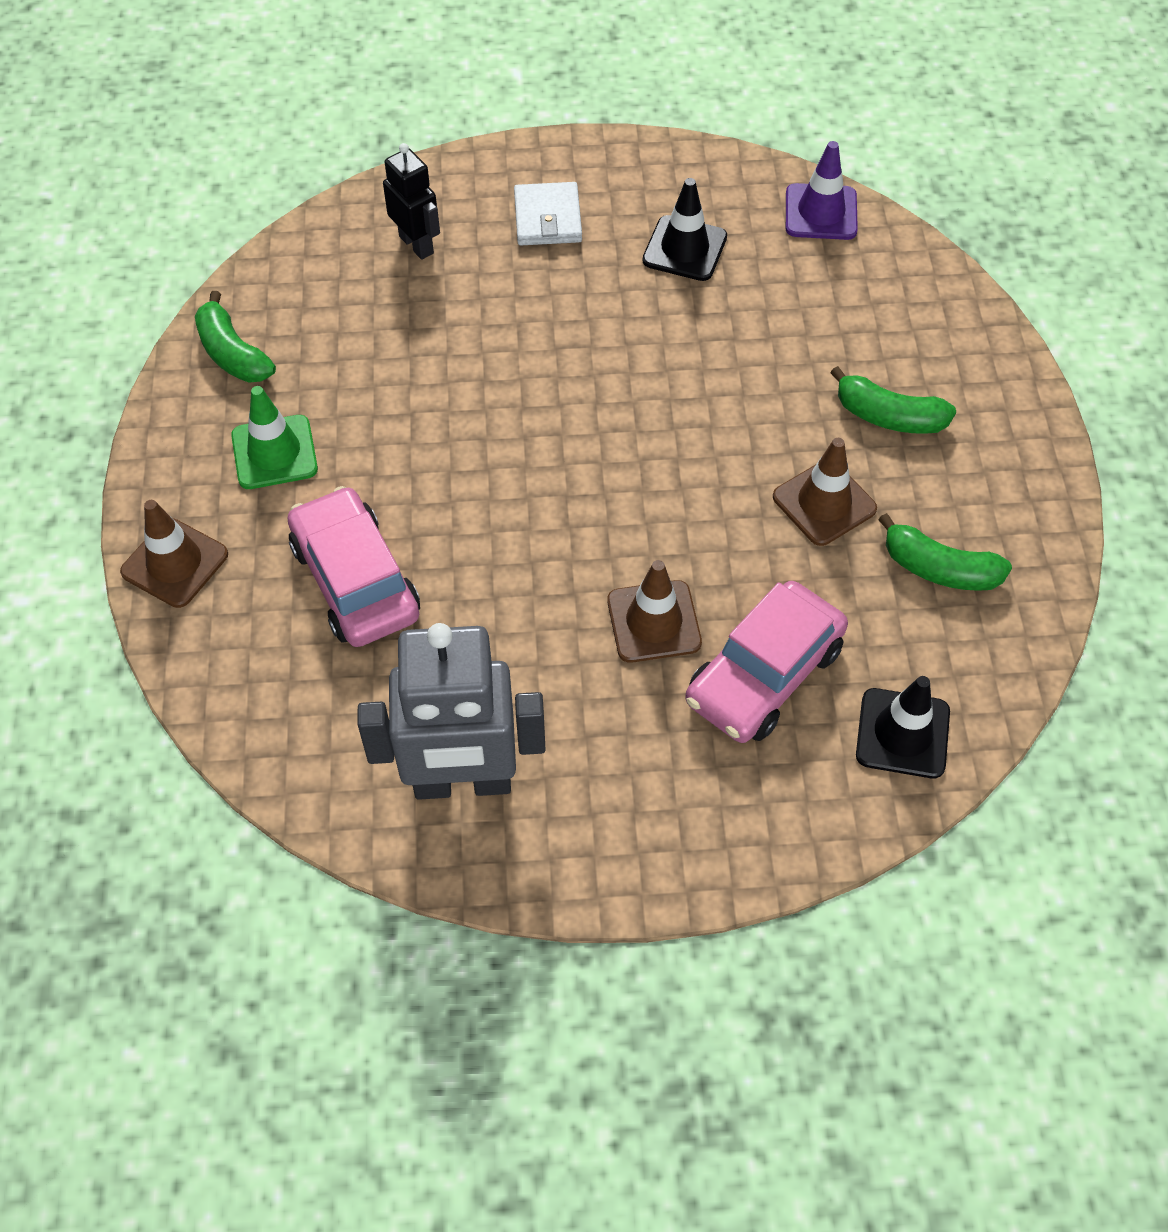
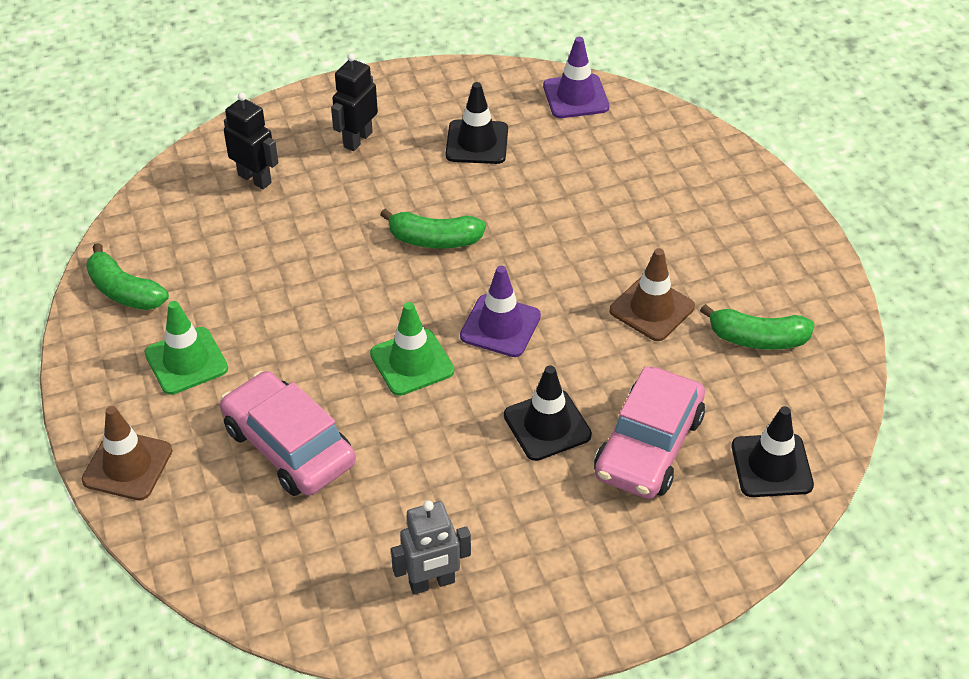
camera: 15 degrees left, 10 degrees down
grey robot [357,623,546,800] -> grey robot [391,501,471,595], size x0.54
white wallet [514,182,582,245] -> black robot [331,53,378,151]
brown traffic cone [607,560,702,663] -> black traffic cone [504,365,592,461]
green banana [830,366,956,434] -> green banana moved to [380,209,486,249]
none -> green traffic cone [370,302,454,396]
none -> purple traffic cone [460,266,541,357]

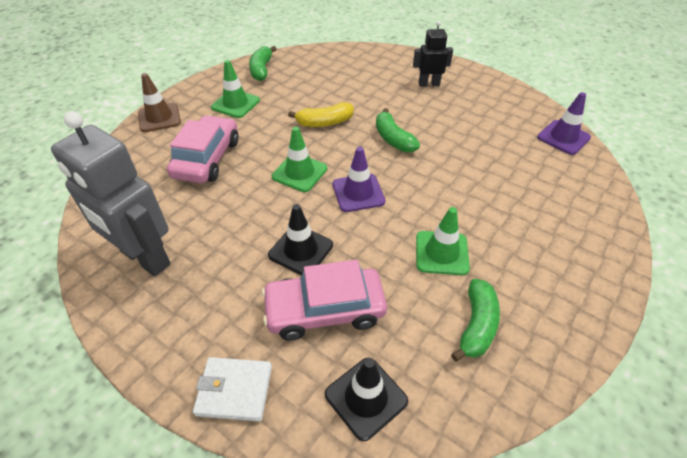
camera: 55 degrees right, 0 degrees up
black robot [224,92,278,189] -> none
grey robot [391,501,471,595] -> grey robot [51,111,171,277], size x1.85
black traffic cone [446,82,508,164] -> none
brown traffic cone [610,248,695,341] -> green traffic cone [416,207,470,275]
green banana [700,304,815,350] -> green banana turned 135 degrees counterclockwise [451,278,500,362]
none -> white wallet [193,357,272,422]
none -> yellow banana [288,102,354,127]

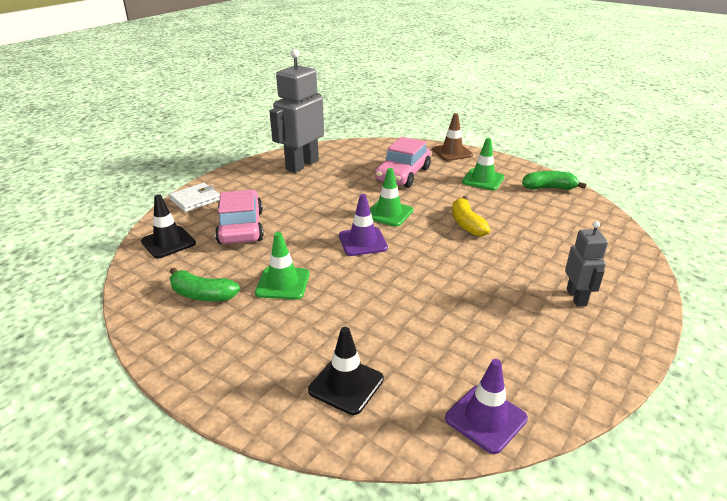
camera: 90 degrees right, 15 degrees down
pink car [167,115,239,183] -> pink car turned 105 degrees clockwise [375,137,431,188]
white wallet [193,357,272,422] -> white wallet turned 45 degrees clockwise [169,183,220,212]
black traffic cone [268,204,333,275] -> black traffic cone moved to [308,327,384,415]
green banana [376,108,420,152] -> none
black robot [413,21,453,87] -> grey robot [565,221,608,307]

